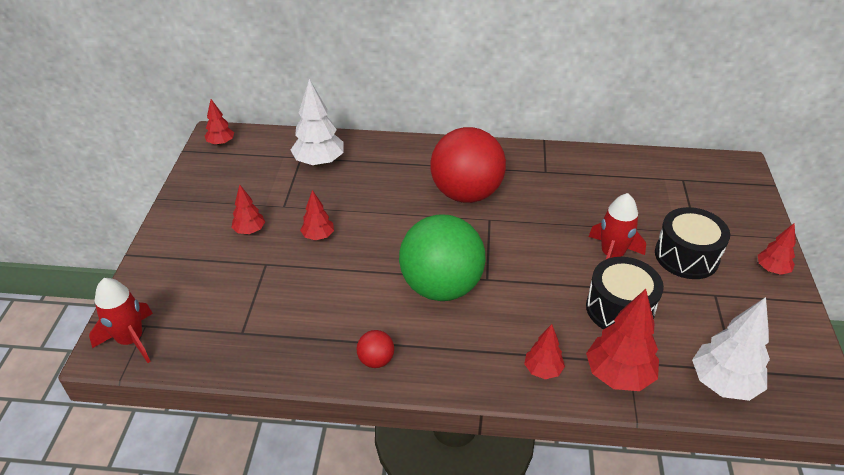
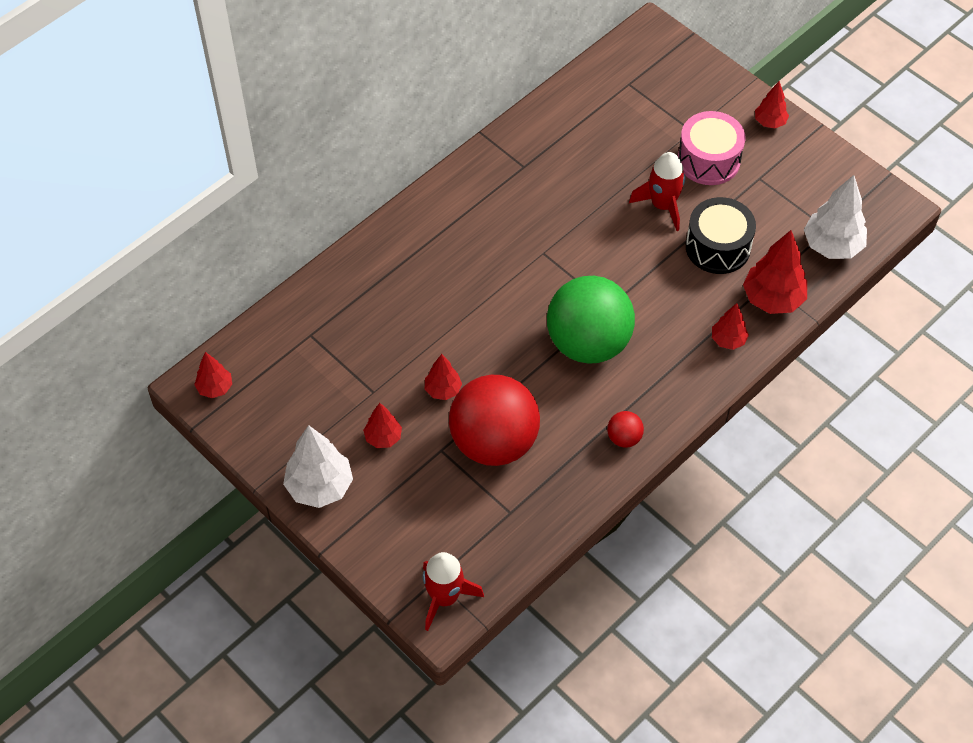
camera: 50 degrees left, 15 degrees up
white tree [291,79,344,167] -> white tree moved to [283,425,353,508]
red ball [430,127,506,203] -> red ball moved to [449,375,540,466]
black drum [655,207,730,279] -> pink drum [678,111,745,185]

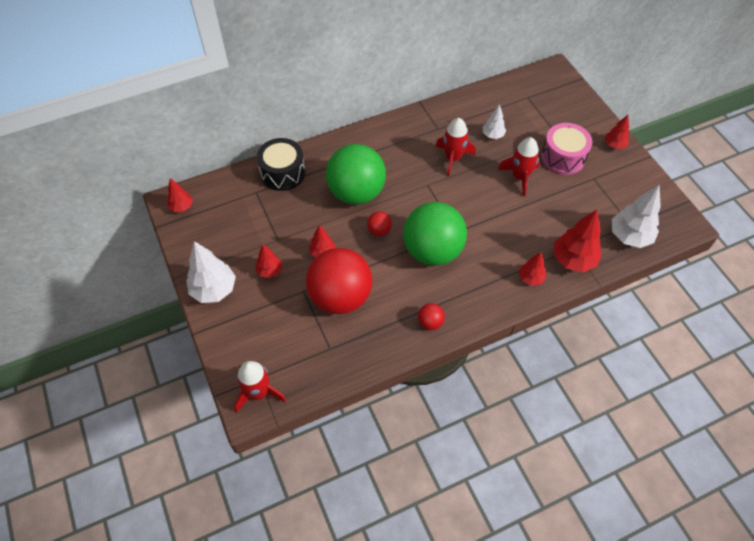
camera: 20 degrees right, 0 degrees up
black drum [686,197,756,274] -> black drum moved to [257,138,305,191]
none -> green ball [326,144,386,205]
none -> red ball [367,211,392,236]
none -> red rocket [435,118,475,176]
none -> white tree [483,104,506,139]

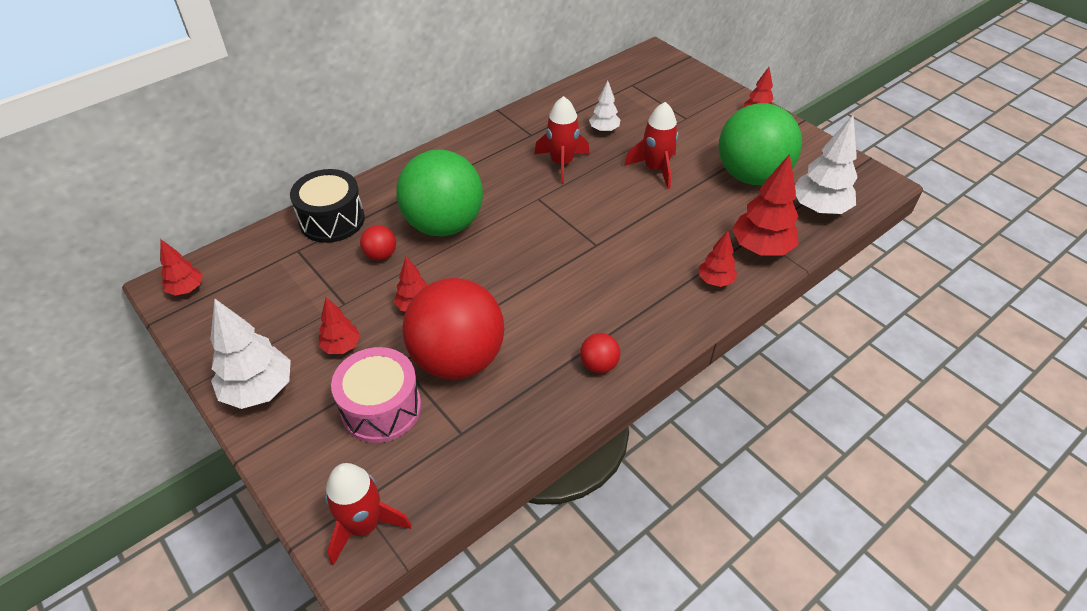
camera: 15 degrees left, 10 degrees down
red ball [367,211,392,236] -> red ball moved to [360,225,396,261]
green ball [403,202,467,266] -> green ball moved to [719,103,802,185]
pink drum [541,123,592,175] -> pink drum moved to [331,347,421,443]

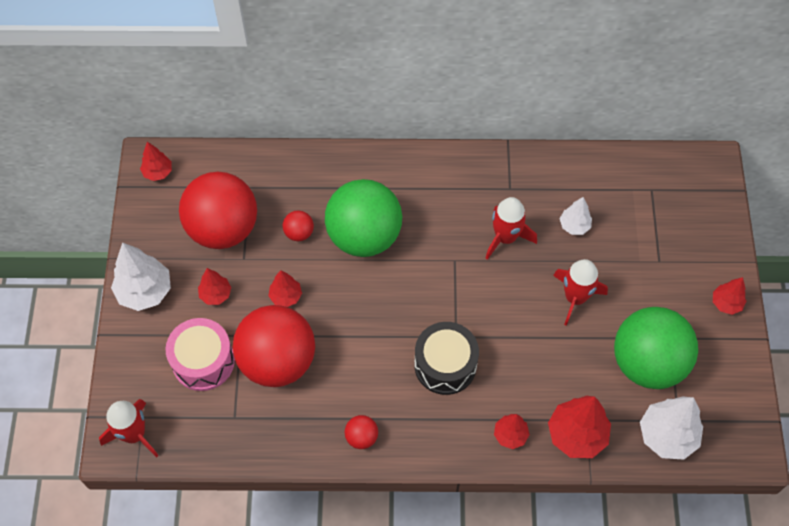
camera: 40 degrees right, 15 degrees up
black drum [290,169,365,243] -> black drum moved to [414,322,479,395]
none -> red ball [179,172,257,249]

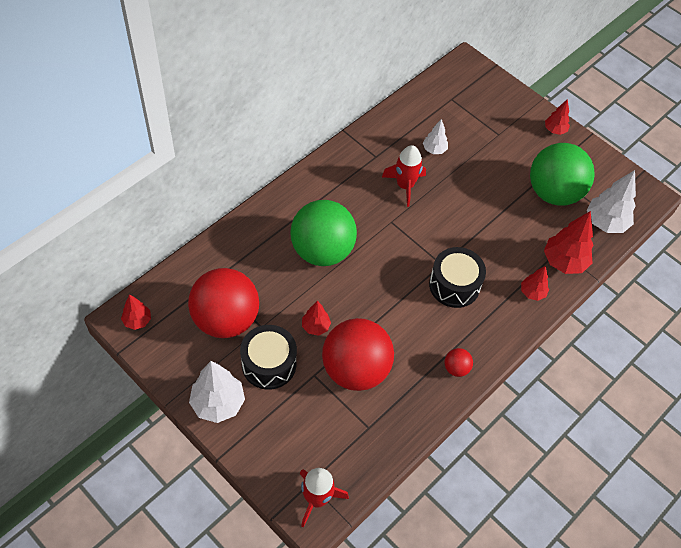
camera: 50 degrees left, 5 degrees down
pink drum [166,318,235,391] -> none
red tree [198,268,232,305] -> black drum [240,325,297,390]
red ball [283,210,314,241] -> none
red rocket [553,259,608,326] -> none

